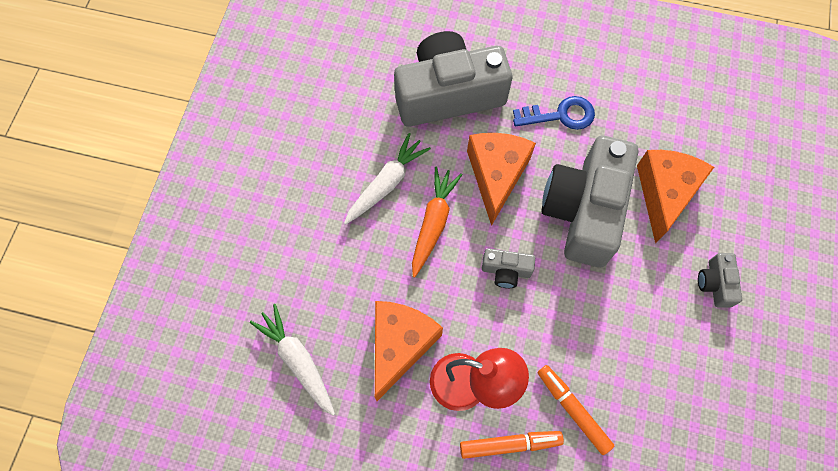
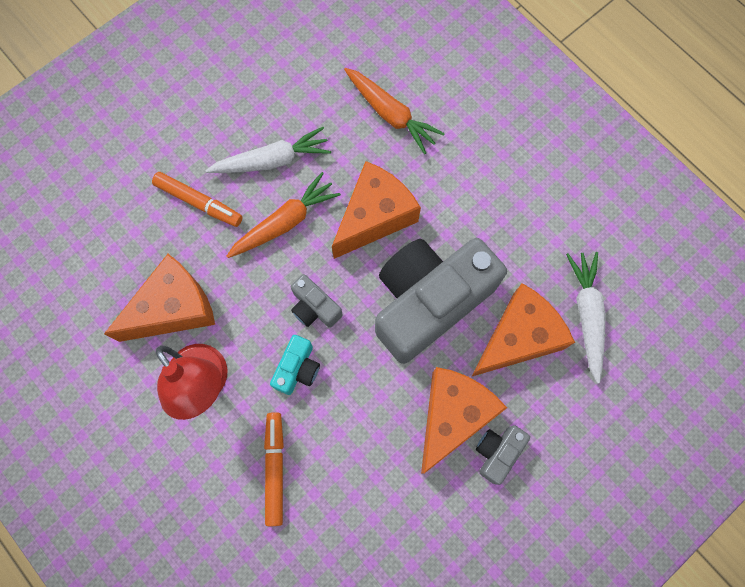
camera: 35 degrees right, 5 degrees up
white carrot [250,304,335,416] -> white carrot moved to [566,252,606,384]
grey camera [394,31,512,127] -> orange carrot [344,68,445,154]
orange marker [460,431,564,459] -> orange marker moved to [152,172,243,227]
blue key [513,96,595,130] -> none
none -> turquoise camera [270,335,320,395]
none -> orange cheese [421,367,507,474]

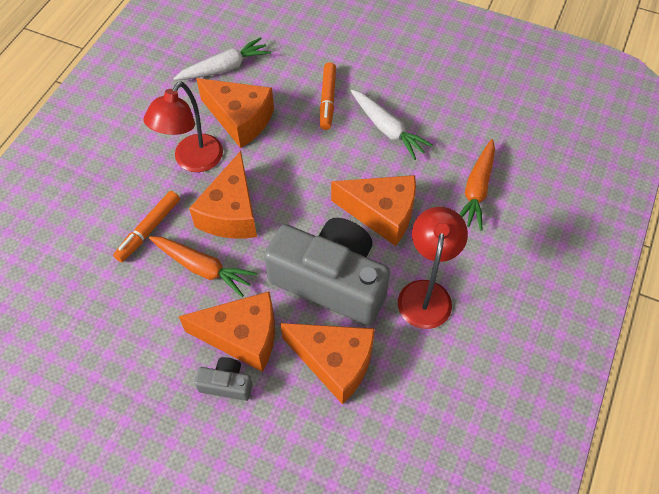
camera: 65 degrees right, 15 degrees down
orange carrot [227,172,341,258] -> orange carrot moved to [149,236,257,297]
orange marker [264,412,284,526] -> orange marker turned 150 degrees clockwise [113,191,180,262]
turquoise camera [270,335,320,395] -> orange cheese [189,151,257,239]
grey camera [291,274,343,328] -> none
white carrot [566,252,606,384] -> white carrot moved to [173,37,271,80]
none -> red lamp [398,207,468,329]

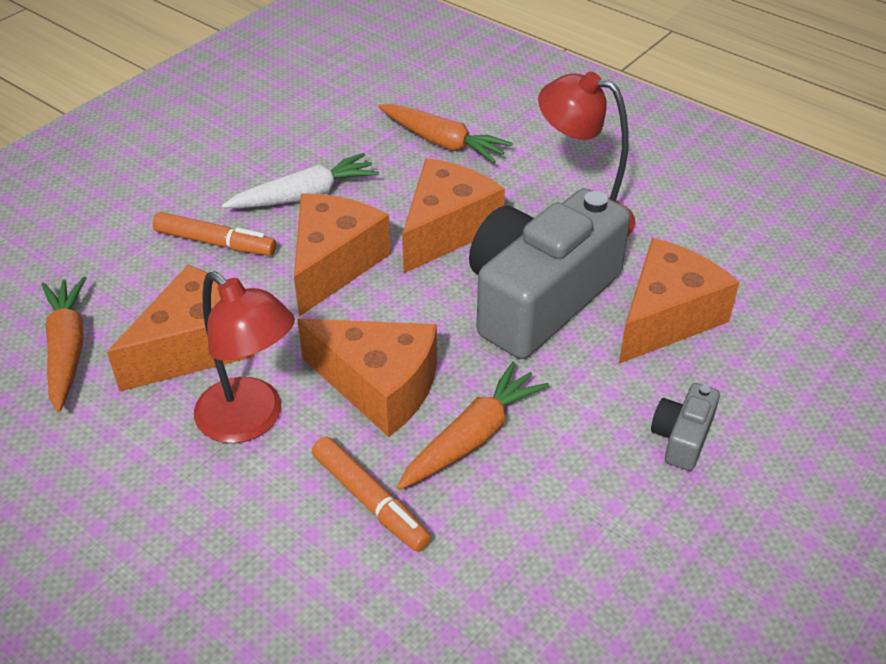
camera: 75 degrees left, 15 degrees down
white carrot [173,37,271,80] -> orange carrot [42,277,86,413]
orange cheese [178,292,275,372] -> orange cheese moved to [294,194,391,317]

